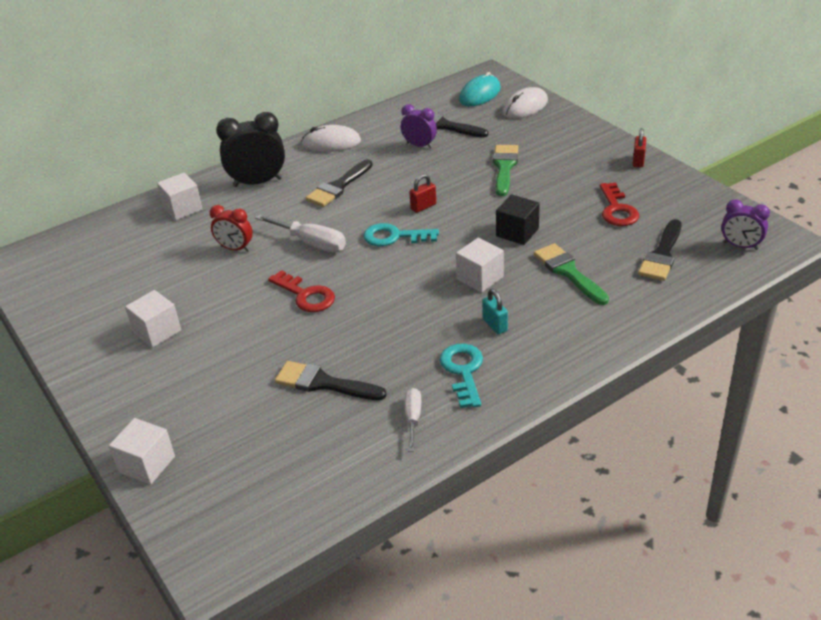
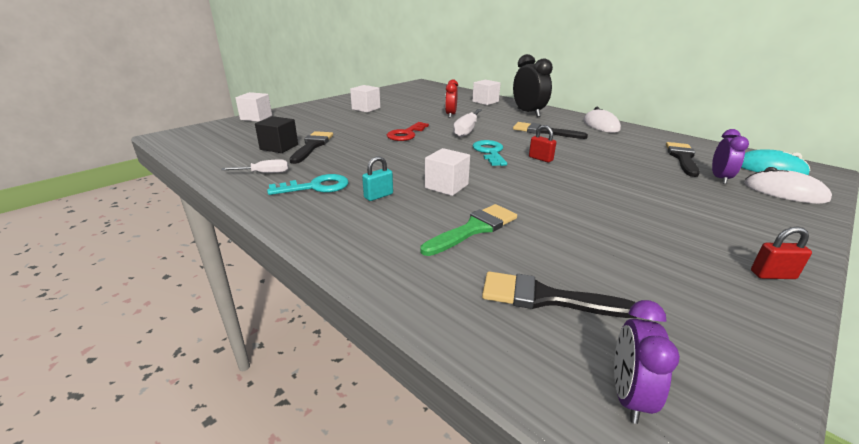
camera: 75 degrees right, 10 degrees down
purple clock [401,104,437,149] -> purple clock moved to [712,129,749,184]
green brush [493,145,518,196] -> none
black cube [496,194,540,245] -> black cube moved to [255,116,298,153]
red key [600,183,639,226] -> none

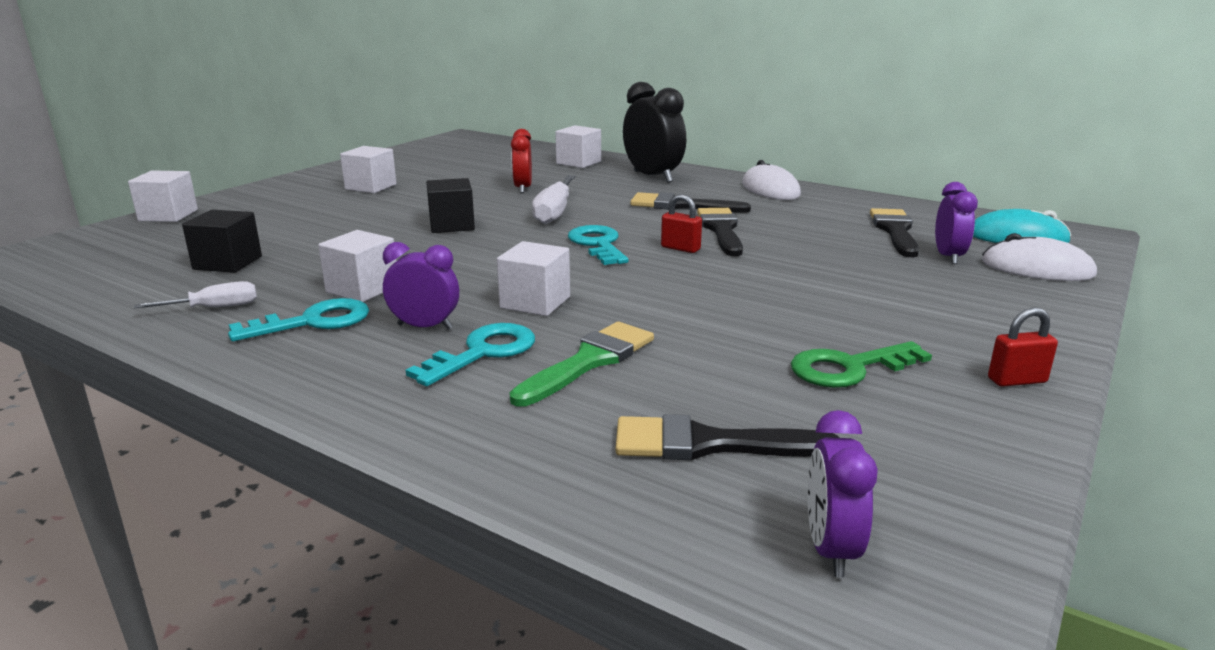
camera: 10 degrees left, 5 degrees down
black brush [289,131,333,164] -> black brush moved to [697,208,743,256]
turquoise padlock [362,156,393,201] -> purple clock [383,242,459,330]
red key [387,122,429,141] -> black cube [426,178,475,233]
none -> white cube [318,230,396,302]
none -> turquoise key [406,323,535,386]
none -> green key [791,341,932,388]

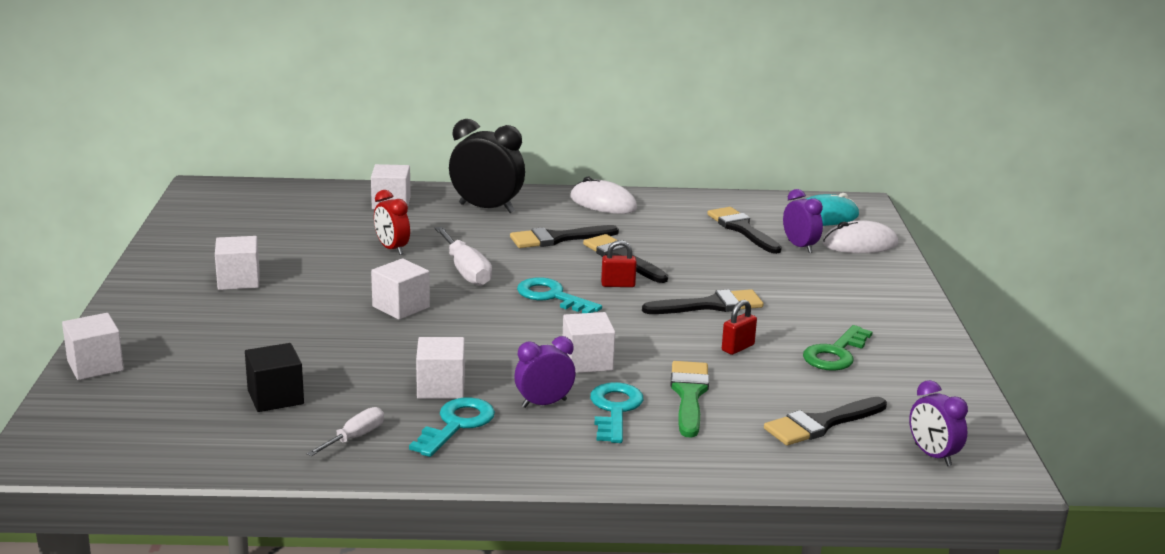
camera: 35 degrees left, 0 degrees up
black cube [426,178,475,233] -> white cube [371,258,430,320]
red padlock [988,307,1058,387] -> red padlock moved to [722,300,757,355]
none -> black brush [642,289,763,314]

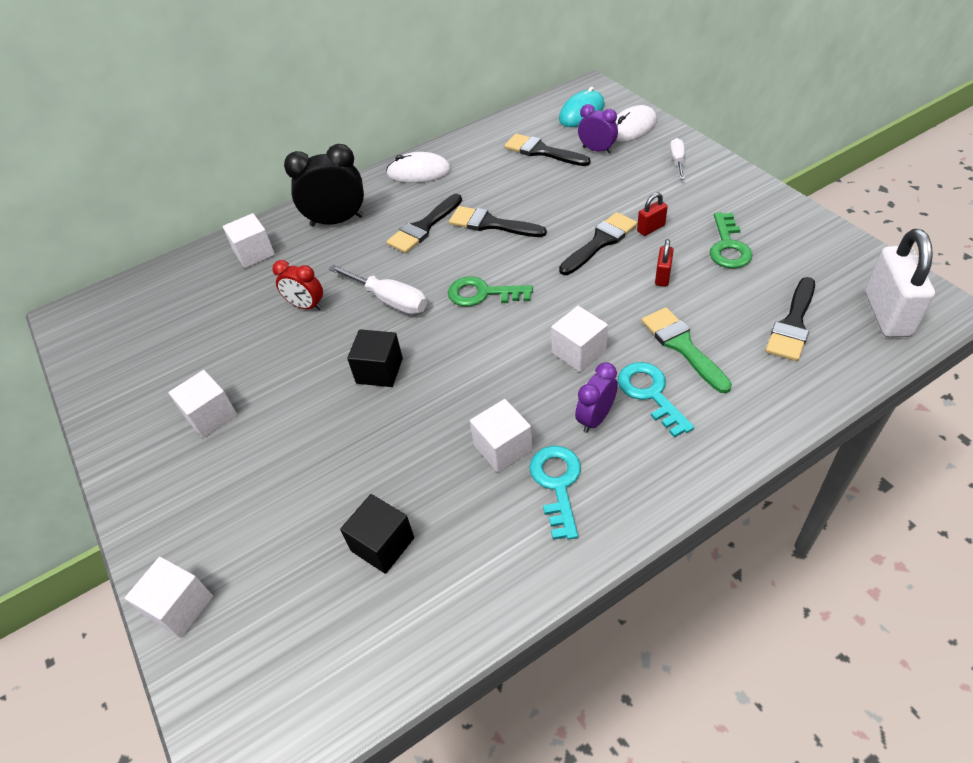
camera: 25 degrees left, 25 degrees up
white screwdriver [306,407,384,456] -> white screwdriver moved to [670,138,685,179]
white cube [371,258,430,320] -> black cube [347,329,403,387]
turquoise key [517,277,602,313] -> green key [448,276,533,307]
red padlock [601,240,637,287] -> red padlock moved to [637,192,668,236]
purple clock [909,380,968,466] -> white padlock [865,229,935,338]

